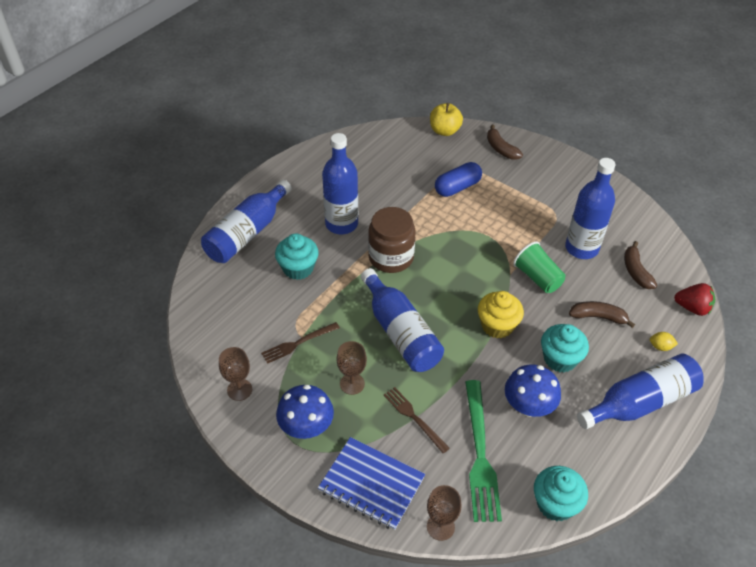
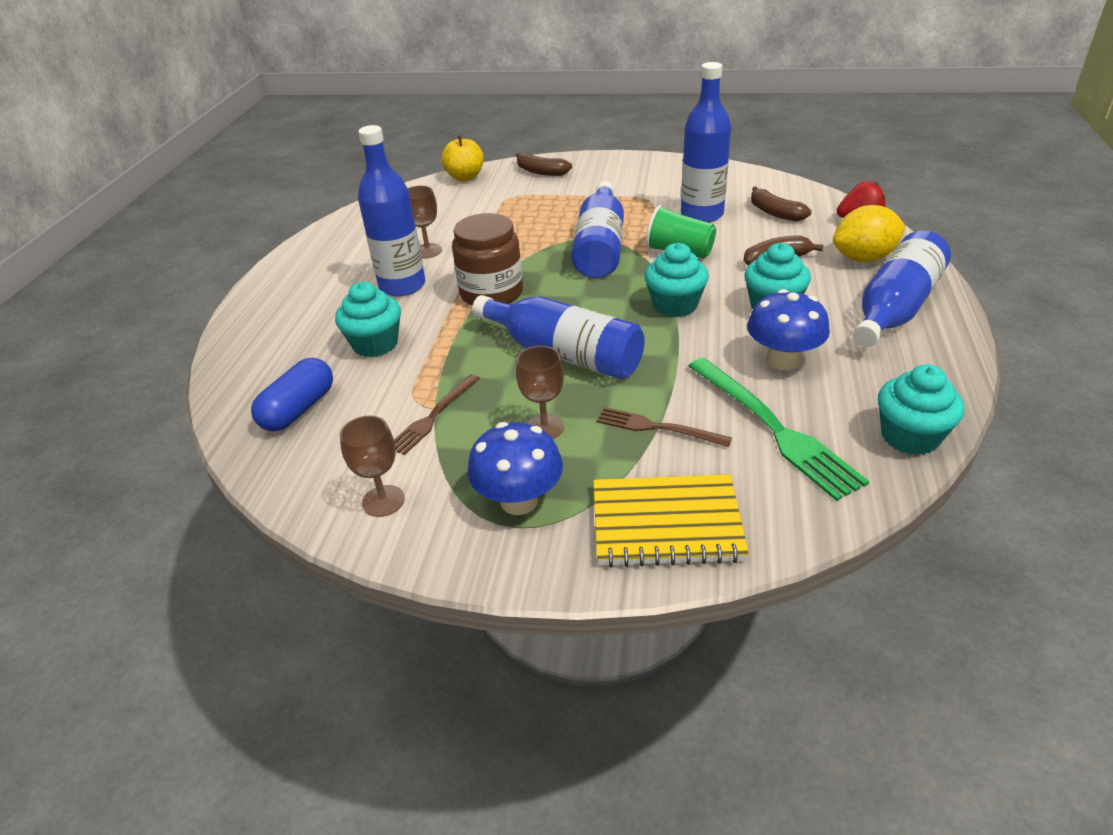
camera: 25 degrees left, 10 degrees down
blue bottle [201,180,292,263] -> blue bottle moved to [571,182,624,278]
blue notebook [318,437,425,530] -> yellow notebook [593,474,749,567]
brown goblet [427,485,462,541] -> brown goblet moved to [408,185,442,258]
blue capsule [435,162,482,197] -> blue capsule moved to [251,358,333,432]
yellow cupcake [478,291,524,339] -> turquoise cupcake [645,243,709,317]
yellow lemon [650,332,678,351] -> yellow lemon [833,205,905,262], size x2.24

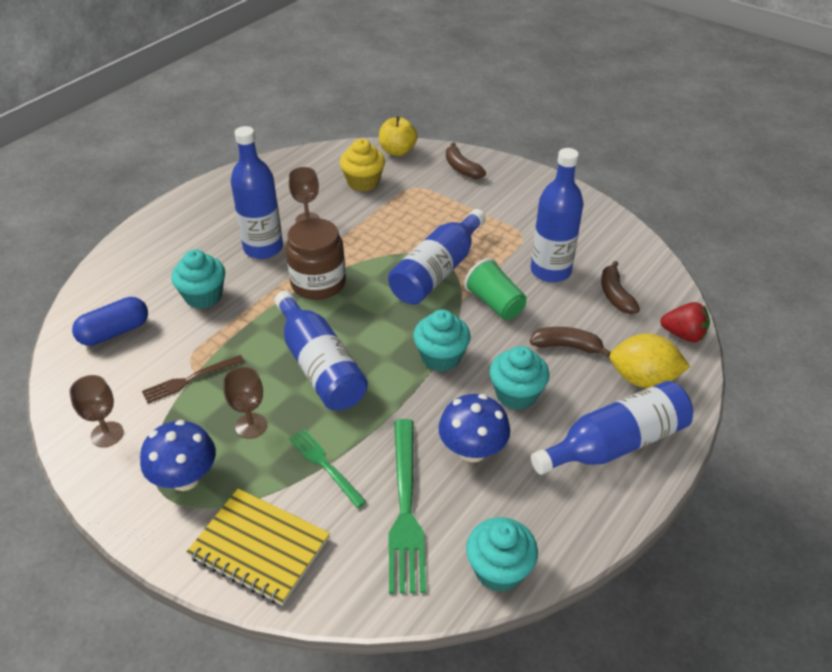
camera: 25 degrees right, 5 degrees up
brown fork [597,407,732,447] -> green fork [289,429,367,508]
none -> yellow cupcake [340,139,385,192]

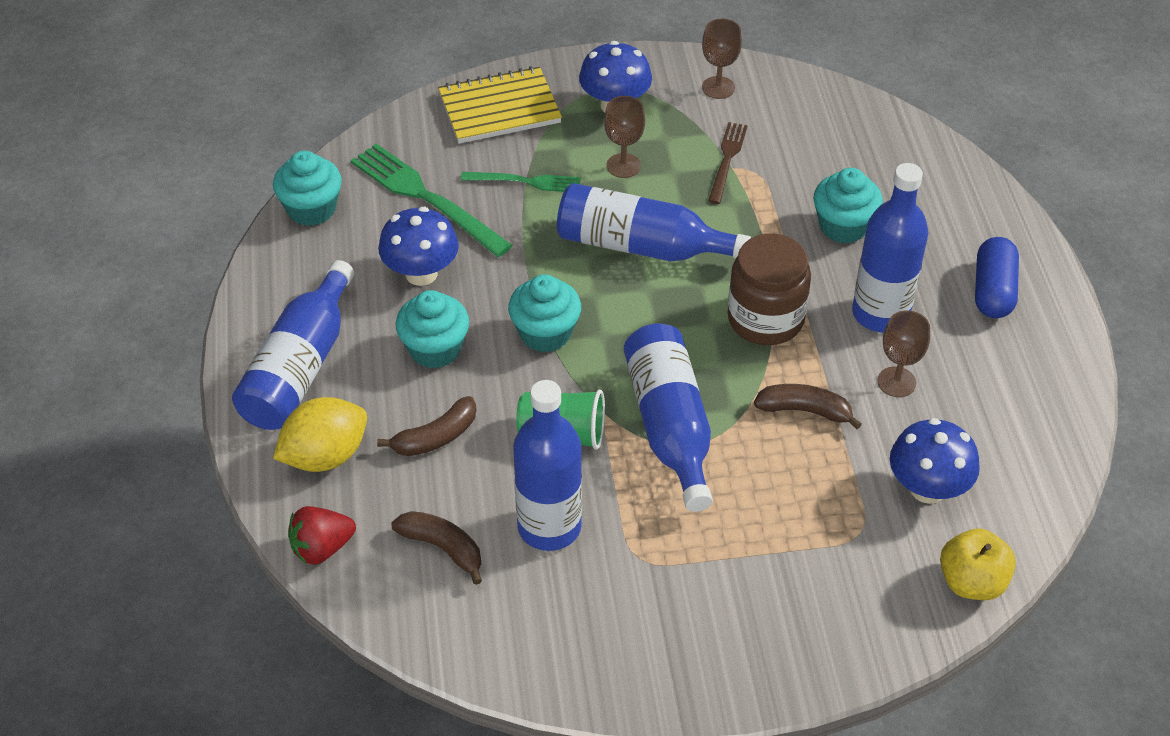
camera: 135 degrees right, 5 degrees up
blue capsule [72,297,148,346] -> blue capsule moved to [975,237,1019,318]
yellow cupcake [340,139,385,192] -> blue mushroom [890,418,980,504]
brown banana [446,142,486,179] -> brown banana moved to [754,384,862,429]

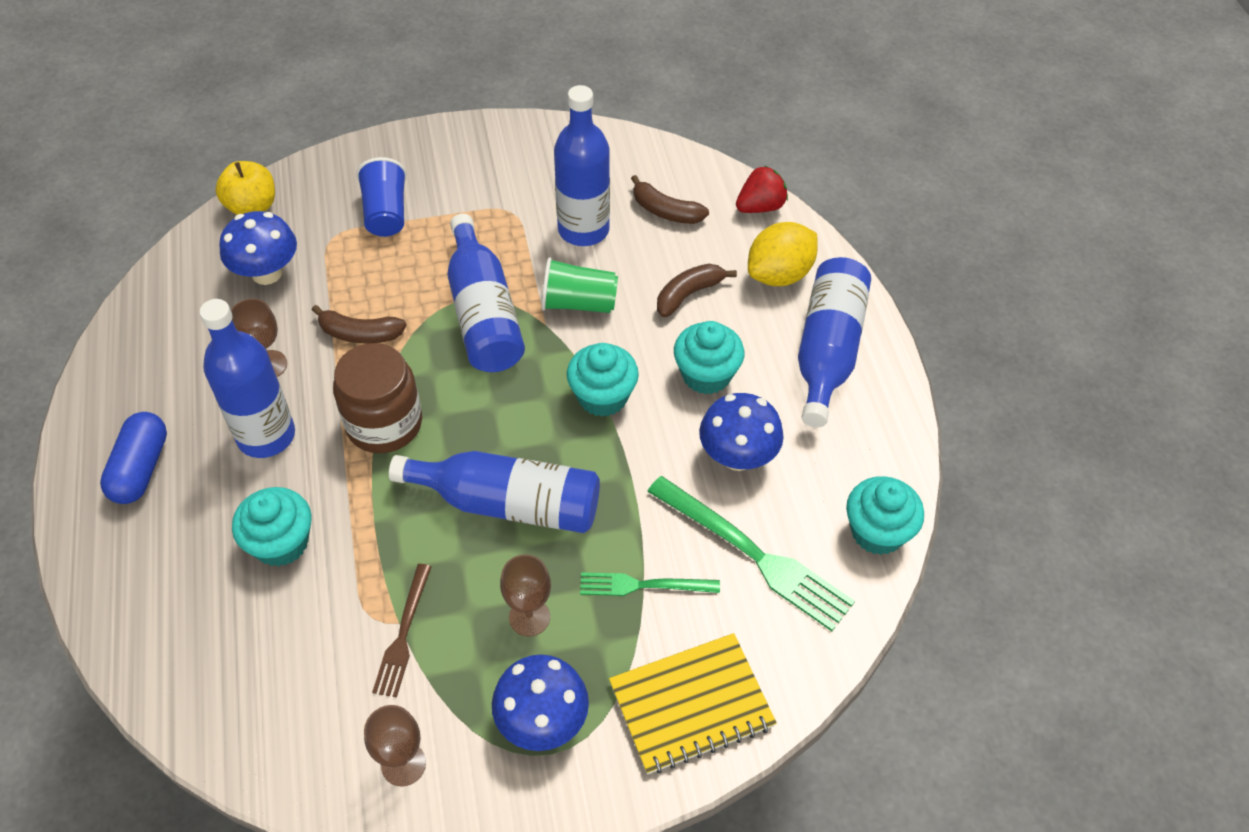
camera: 175 degrees right, 5 degrees up
none -> blue cup [356,157,407,237]

